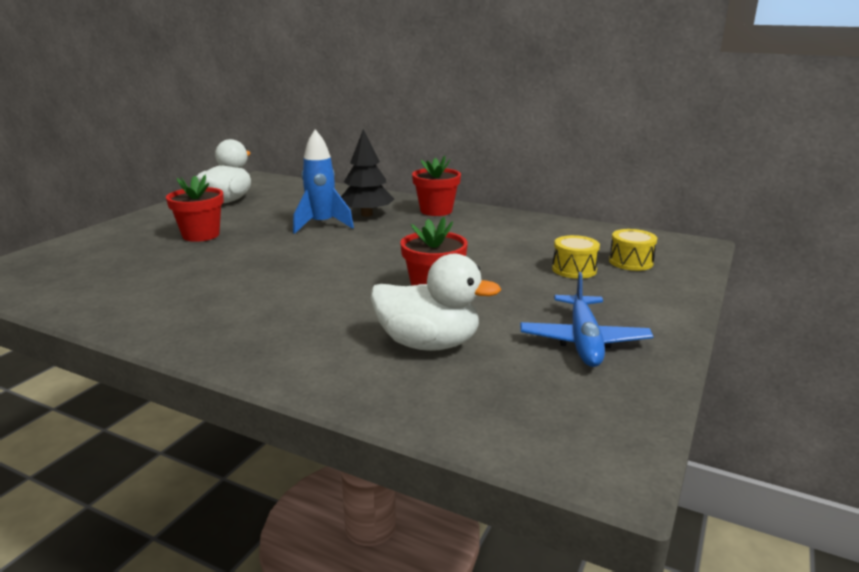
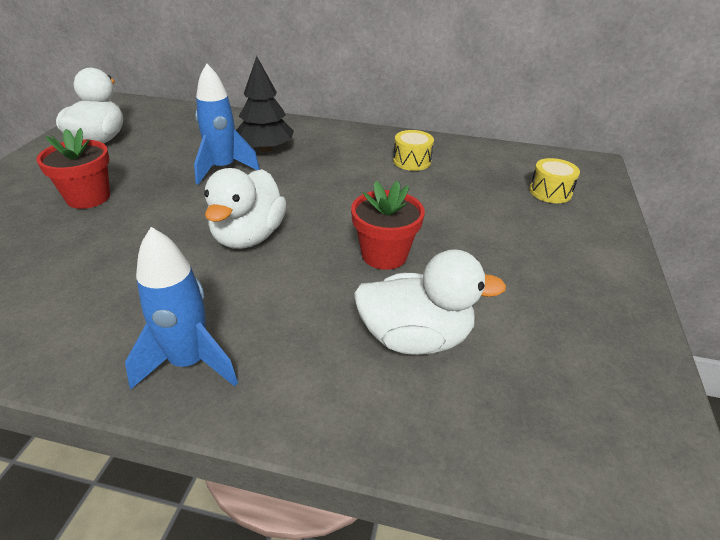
camera: 15 degrees left, 15 degrees up
red flower pot [412,156,461,216] -> none
blue plane [520,272,654,367] -> none
yellow drum [552,235,600,279] -> yellow drum moved to [393,130,434,171]
none -> blue rocket [125,227,238,390]
none -> white duck [204,168,287,249]

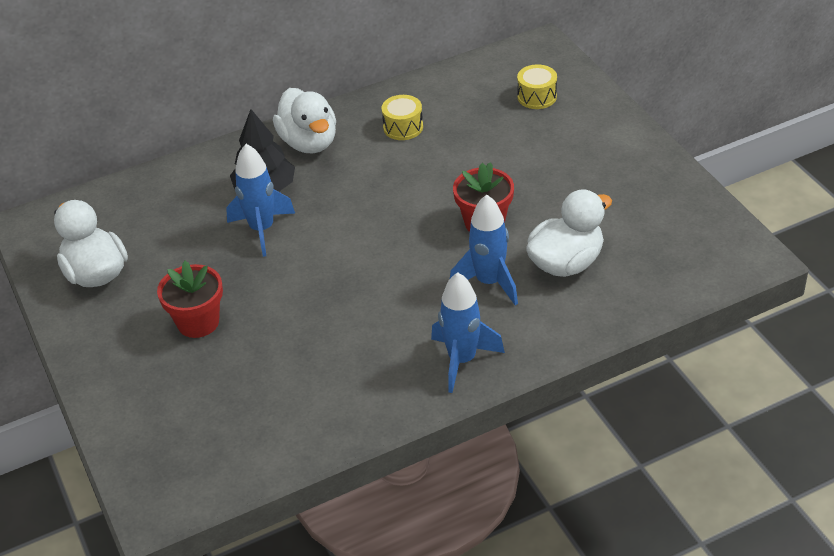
camera: 35 degrees left, 5 degrees up
white duck [204,168,287,249] -> white duck moved to [273,88,336,154]
none -> blue rocket [450,195,518,306]

